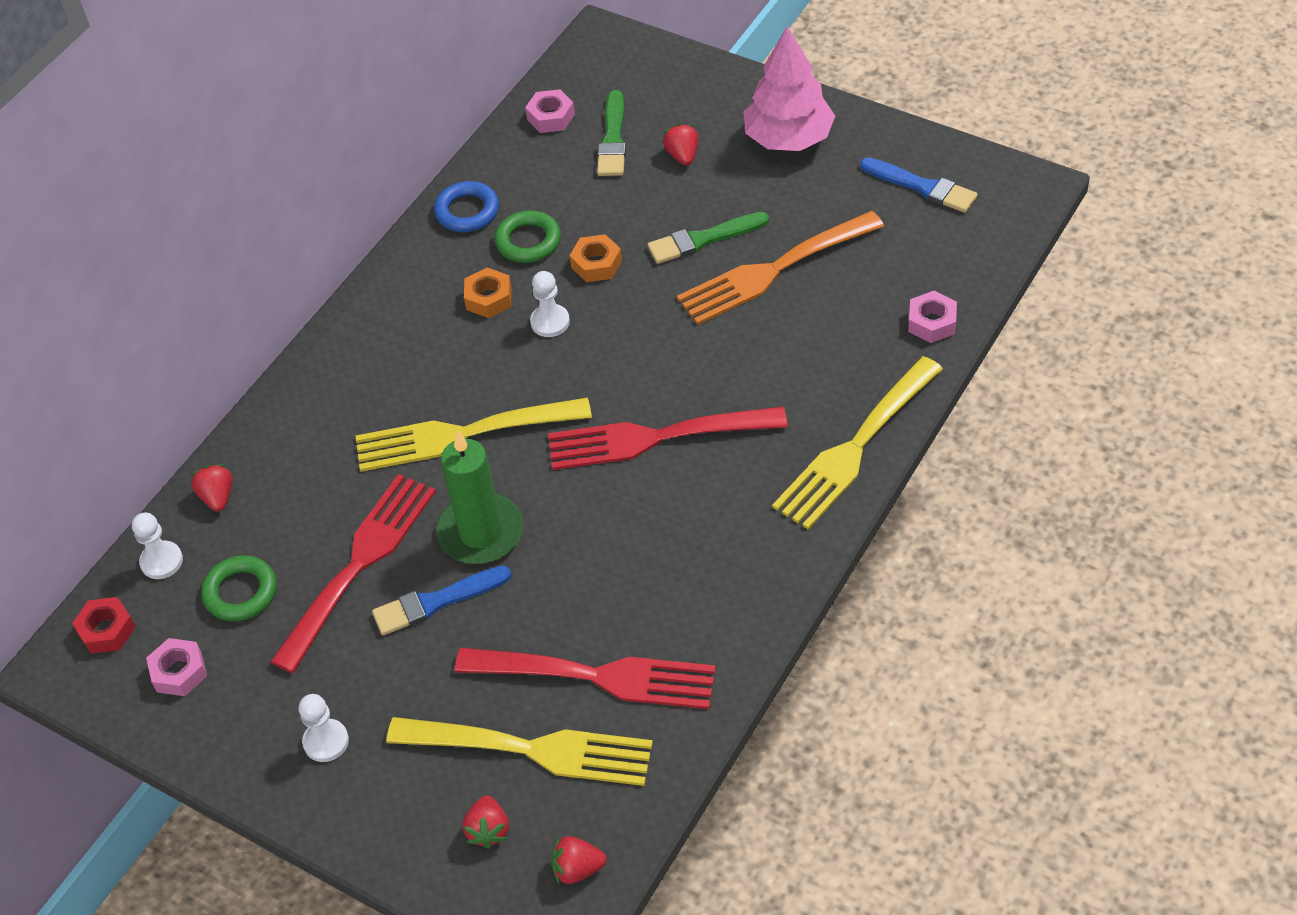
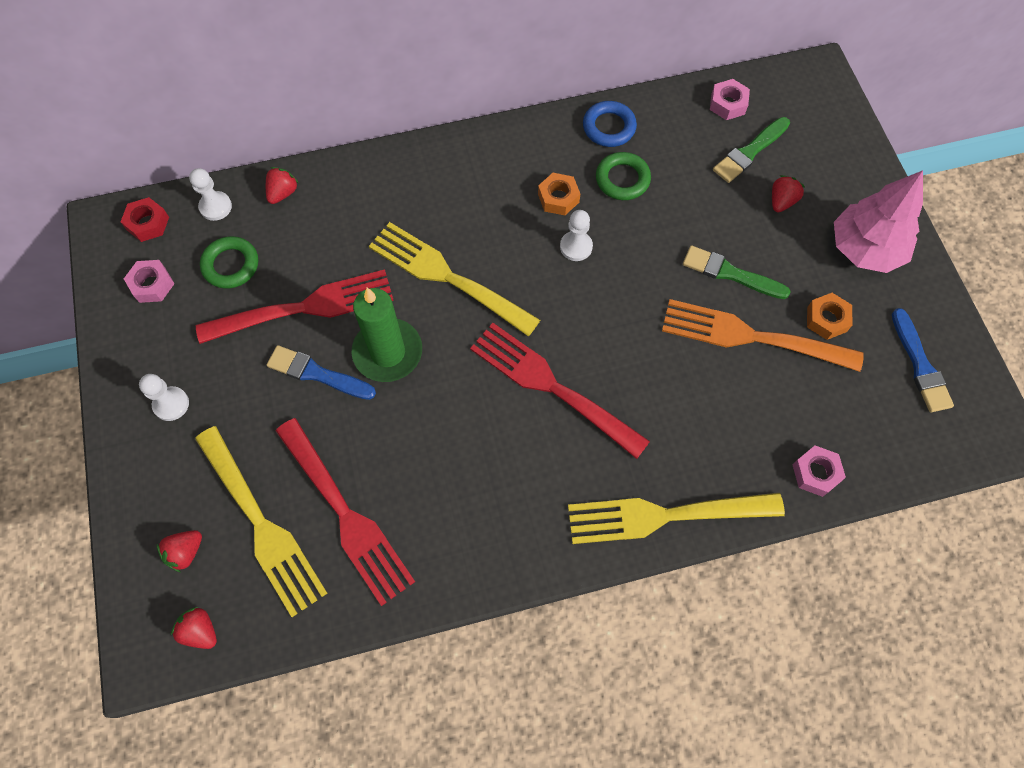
camera: 40 degrees right, 15 degrees up
orange nut [570,234,622,282] -> orange nut moved to [807,293,853,340]

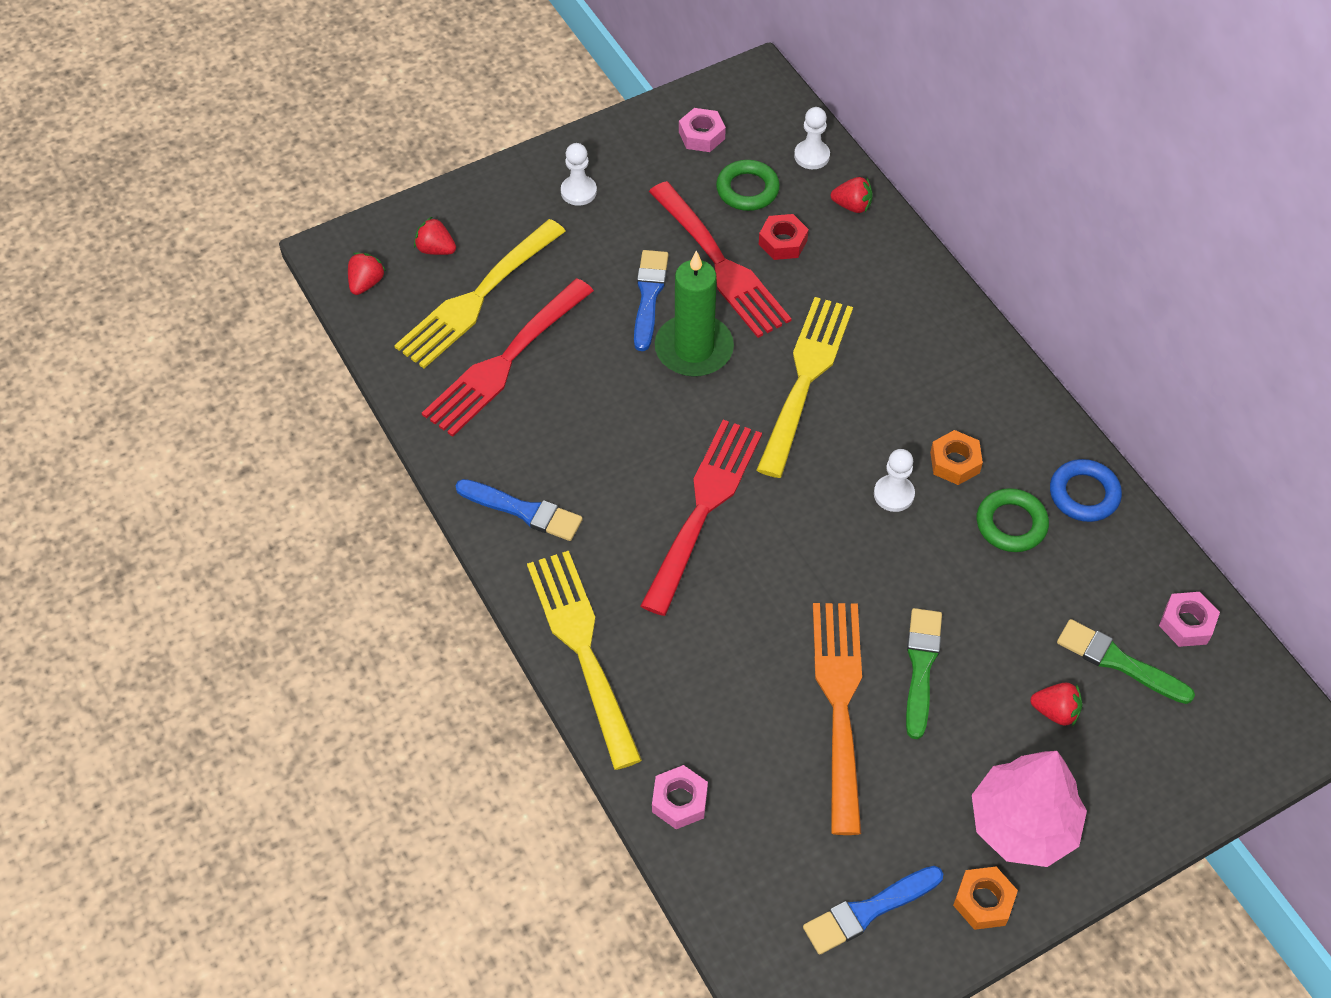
camera: 75 degrees right, 10 degrees down
red nut [121,197,169,242] -> red nut moved to [759,214,809,260]
orange nut [807,293,853,340] -> orange nut moved to [953,867,1018,930]
none -> blue brush [455,479,583,541]

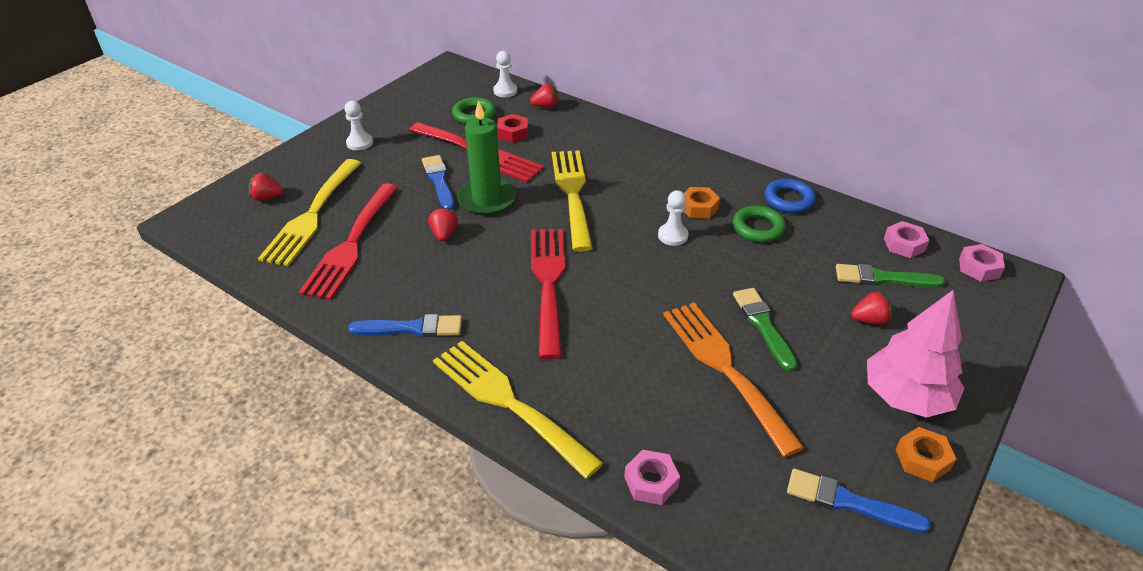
camera: 25 degrees left, 15 degrees down
red strawberry [348,253,386,295] -> red strawberry moved to [428,207,458,241]
pink nut [679,108,726,152] -> pink nut moved to [959,244,1005,282]
blue brush [803,866,943,955] -> blue brush turned 75 degrees clockwise [787,469,931,533]

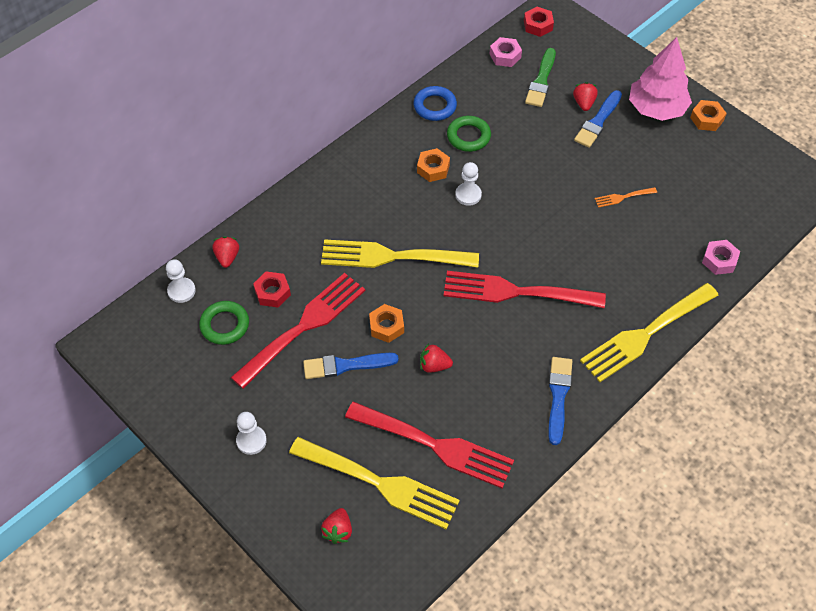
camera: 80 degrees left, 15 degrees up
green candle [457,100,516,215] -> orange nut [369,304,404,343]
orange fork [663,302,804,457] -> orange fork [595,187,657,208], size x0.42
green brush [733,288,798,372] -> none
blue brush [787,469,931,533] -> blue brush moved to [574,90,622,148]
pink nut [959,244,1005,282] -> red nut [524,7,554,37]

